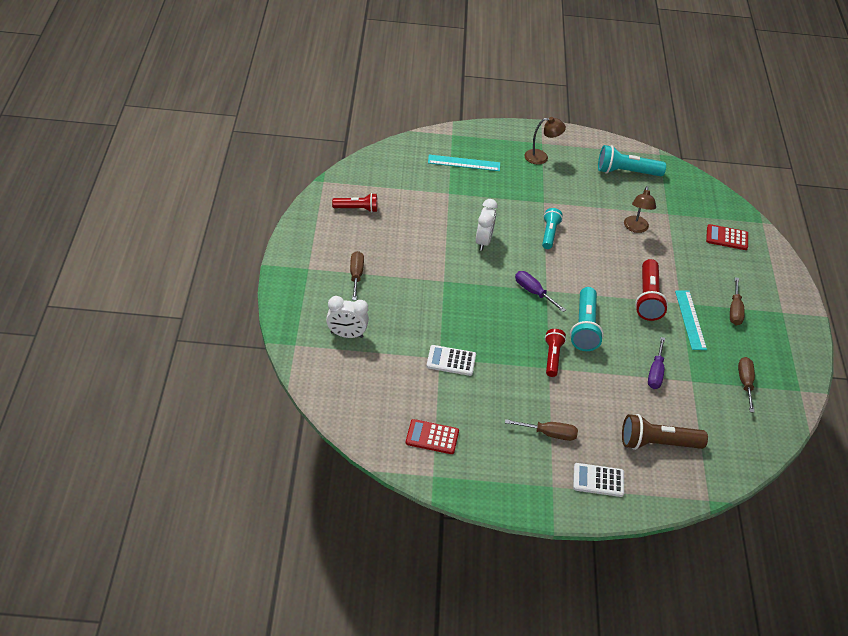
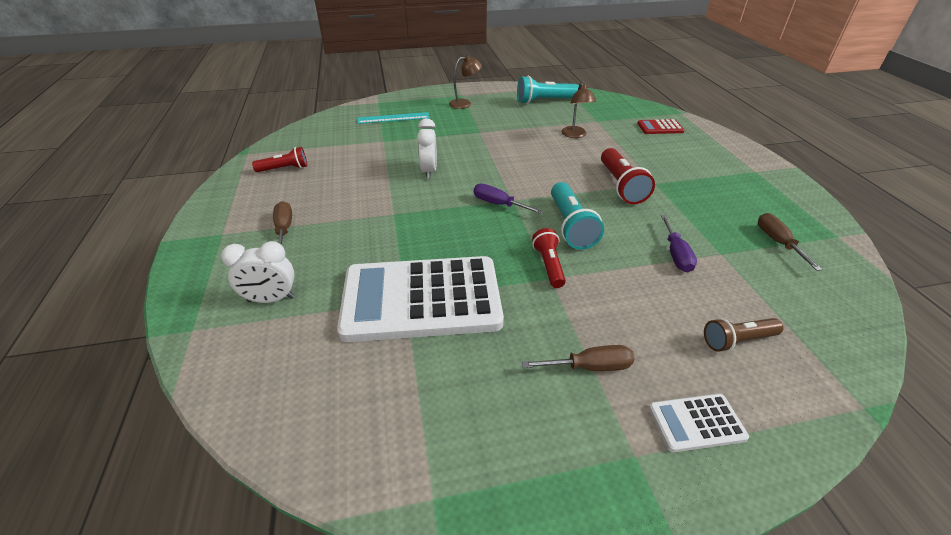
camera: 10 degrees left, 5 degrees down
red calculator [406,419,459,454] -> none
white calculator [426,345,476,376] -> white calculator [337,256,504,342], size x2.39
turquoise flashlight [542,208,563,249] -> none
brown flashlight [622,414,708,450] -> brown flashlight [704,318,783,352], size x0.65
turquoise ruler [675,290,707,350] -> none
brown screwdriver [730,277,745,325] -> none

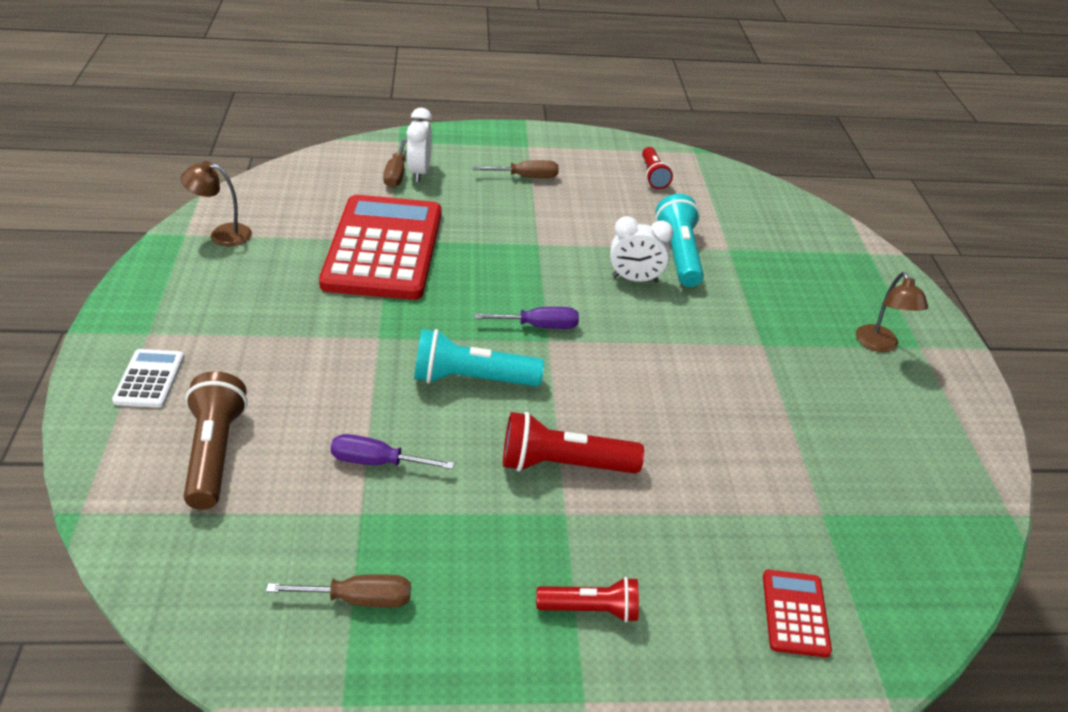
camera: 95 degrees right, 0 degrees up
white calculator [337,256,504,342] -> red calculator [319,195,441,300]
turquoise ruler [358,112,430,124] -> none
purple screwdriver [474,184,543,214] -> purple screwdriver turned 45 degrees clockwise [474,307,579,329]
turquoise flashlight [517,76,579,104] -> turquoise flashlight moved to [655,194,704,287]
brown screwdriver [522,345,635,371] -> brown screwdriver moved to [383,139,407,188]
red flashlight [532,228,566,288] -> red flashlight moved to [536,577,639,622]
brown lamp [561,83,596,138] -> brown lamp moved to [180,161,252,246]
brown flashlight [704,318,783,352] -> brown flashlight [184,371,247,510], size x1.55

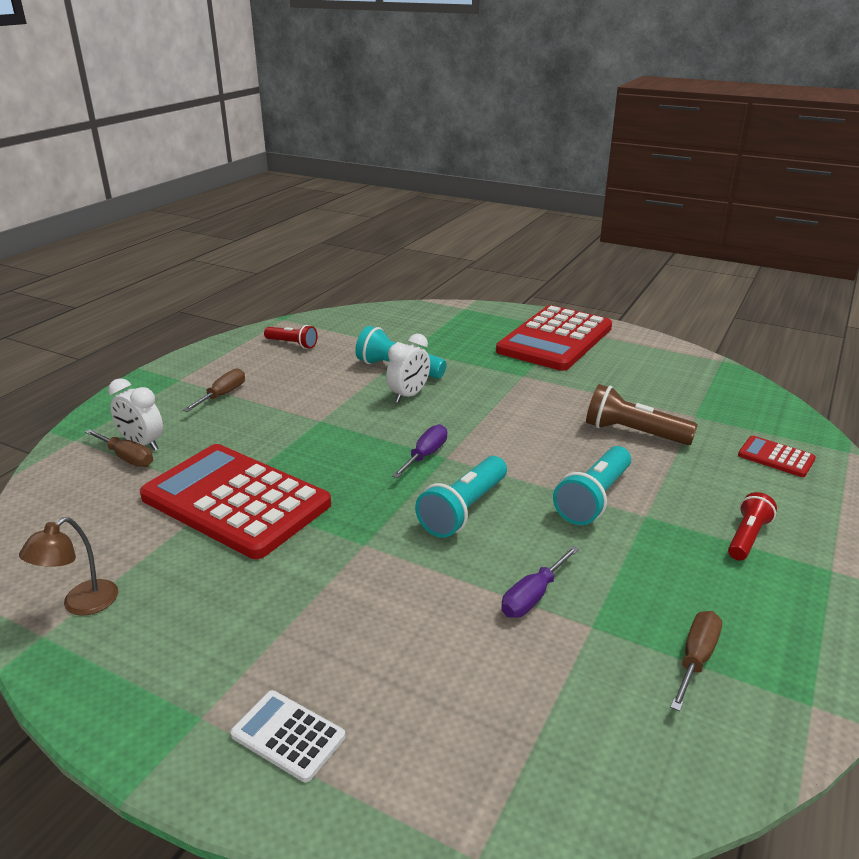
camera: 55 degrees left, 10 degrees down
brown flashlight [184,371,247,510] -> brown flashlight moved to [586,384,698,445]
red flashlight [503,412,644,474] -> turquoise flashlight [553,446,631,525]
brown lamp [856,272,928,352] -> red calculator [496,305,612,371]

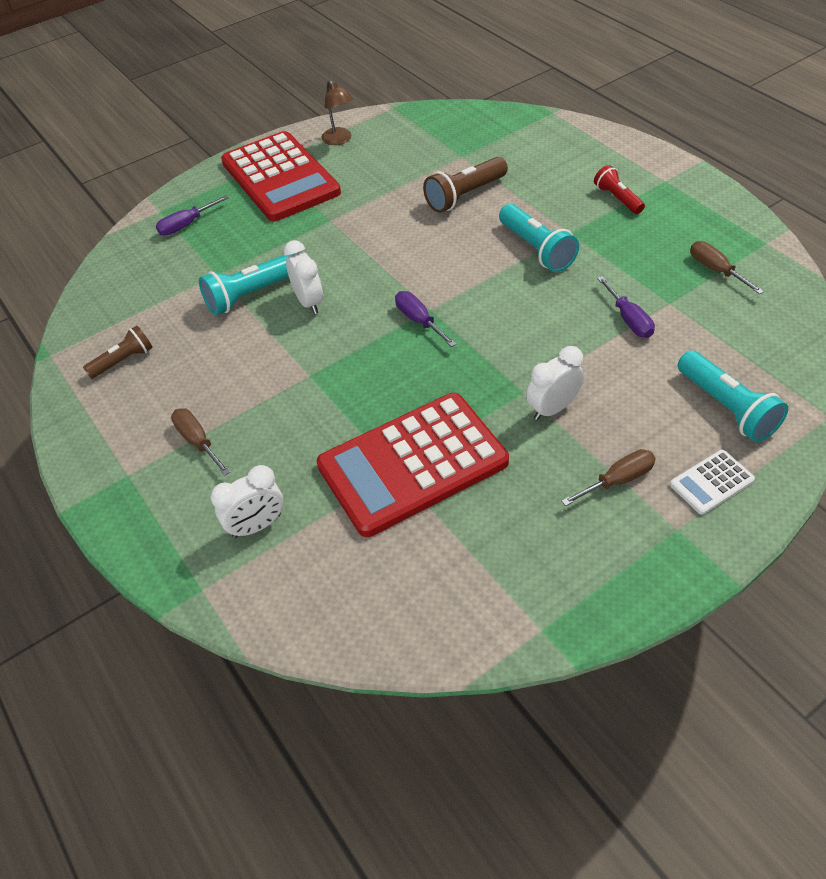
camera: 60 degrees left, 20 degrees up
brown lamp [19,517,118,616] -> brown lamp moved to [321,80,353,145]
brown screwdriver [85,429,153,467] -> brown screwdriver moved to [561,449,656,506]
red flashlight [264,325,318,349] -> brown flashlight [83,326,153,379]
turquoise flashlight [415,456,507,538] -> turquoise flashlight moved to [678,350,788,442]
red calculator [738,436,816,477] -> none
none -> purple screwdriver [156,195,229,236]
none -> white clock [526,346,584,420]

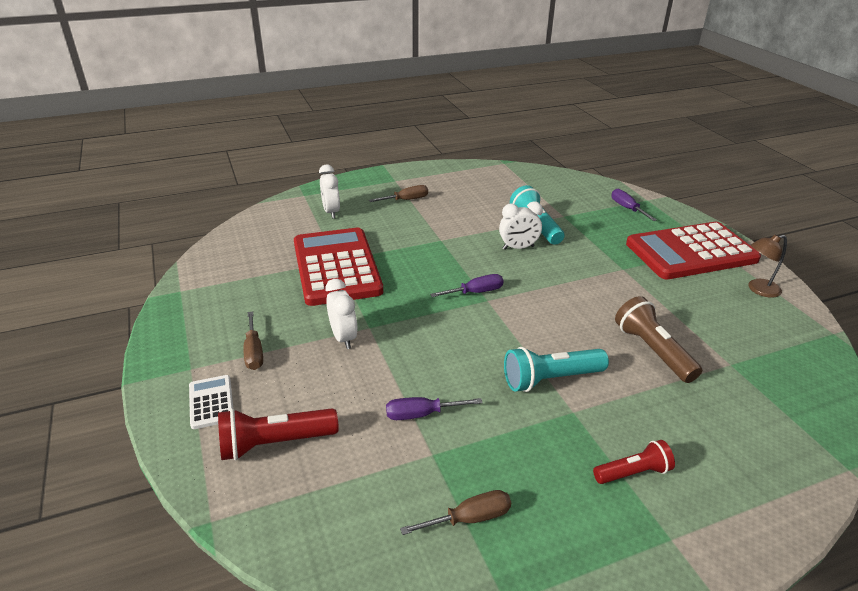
camera: 100 degrees right, 15 degrees down
brown flashlight [83,326,153,379] -> none
turquoise flashlight [678,350,788,442] -> red flashlight [218,408,338,460]

